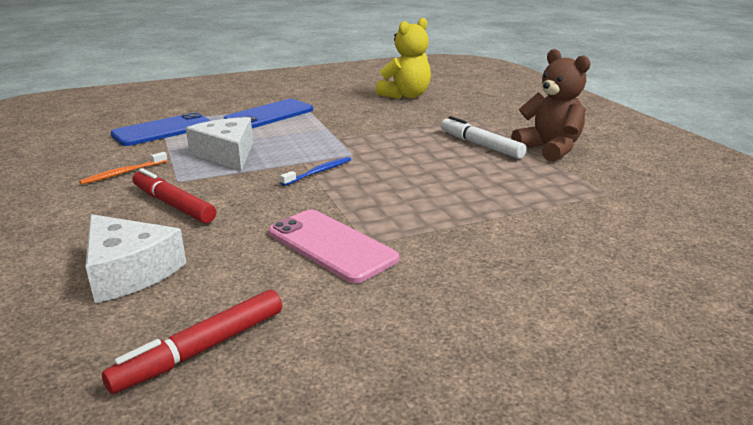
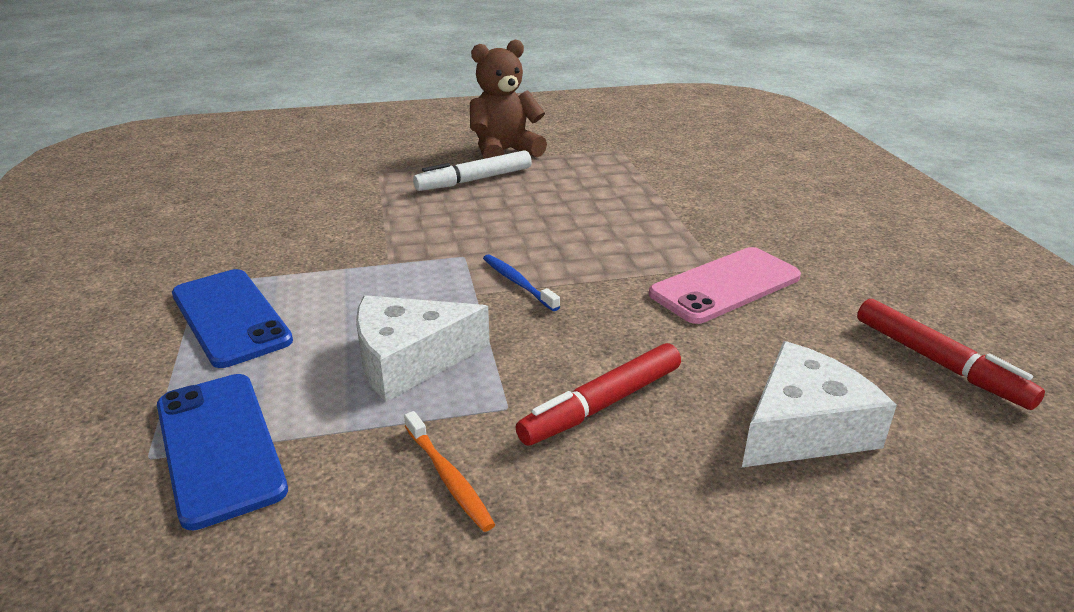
camera: 80 degrees left, 5 degrees up
yellow teddy bear [376,18,431,99] -> none

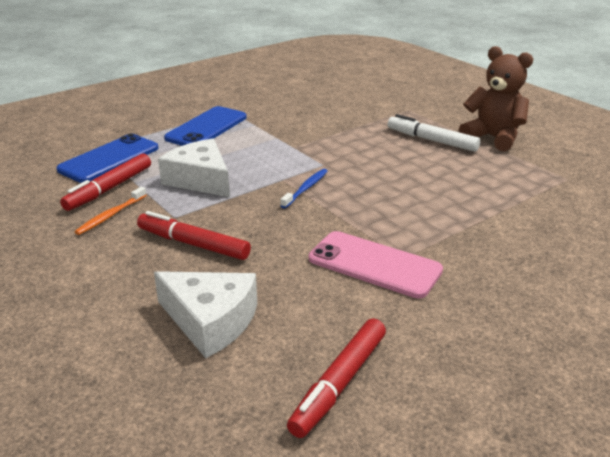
camera: 65 degrees right, 0 degrees up
none -> red marker [60,153,151,211]

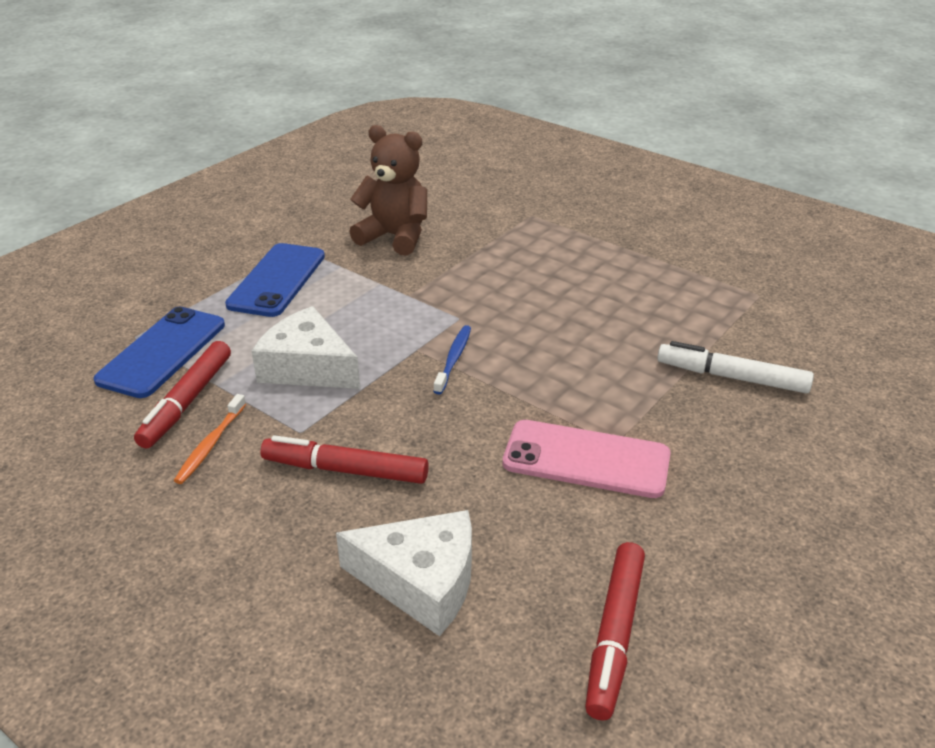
camera: 15 degrees left, 5 degrees up
white marker [387,114,480,152] -> white marker moved to [657,341,814,394]
brown teddy bear [459,46,533,151] -> brown teddy bear moved to [349,125,427,256]

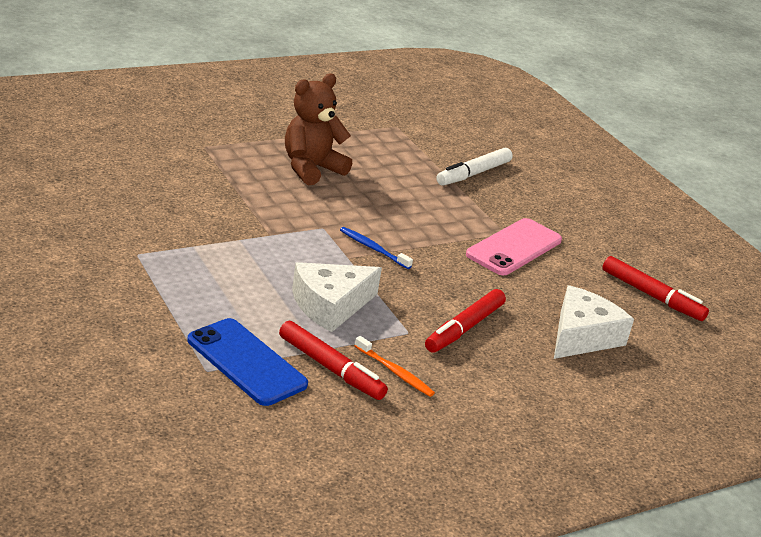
camera: 70 degrees left, 5 degrees down
blue phone [225,243,325,317] -> none
brown teddy bear [349,125,427,256] -> brown teddy bear moved to [285,73,352,185]

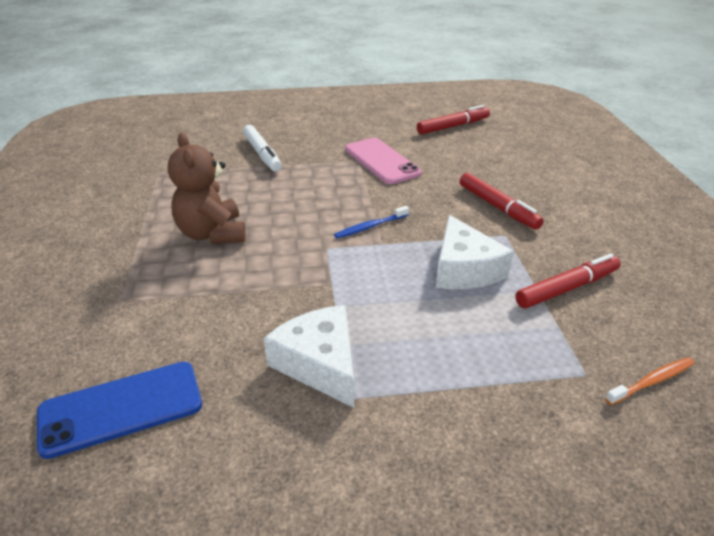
camera: 65 degrees left, 5 degrees up
blue phone [187,318,308,406] -> blue phone moved to [37,362,202,459]
orange toothbrush [354,336,435,397] -> orange toothbrush moved to [605,357,695,405]
white cheese [554,285,634,359] -> white cheese moved to [264,305,354,408]

